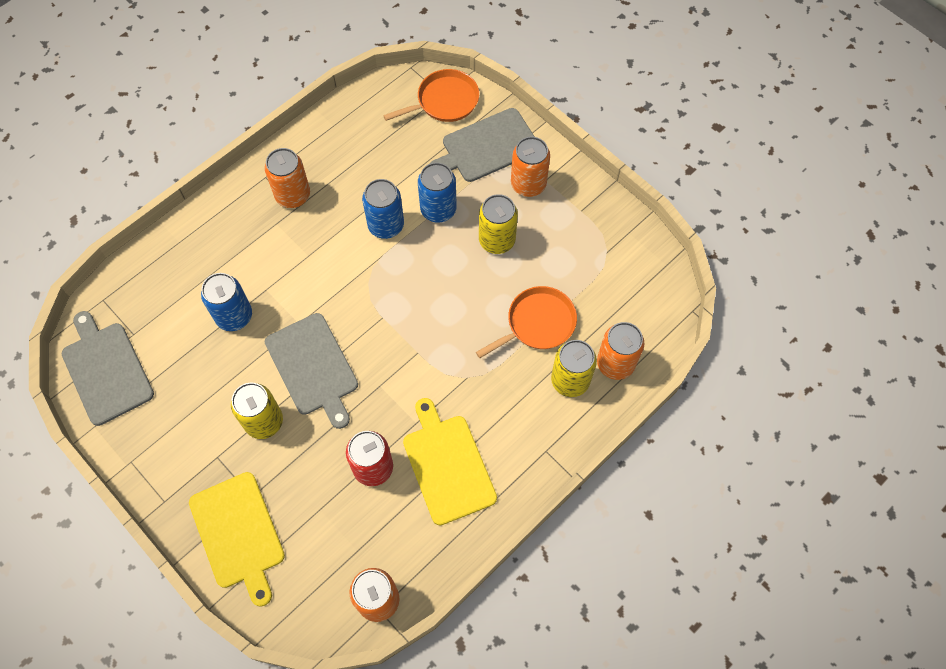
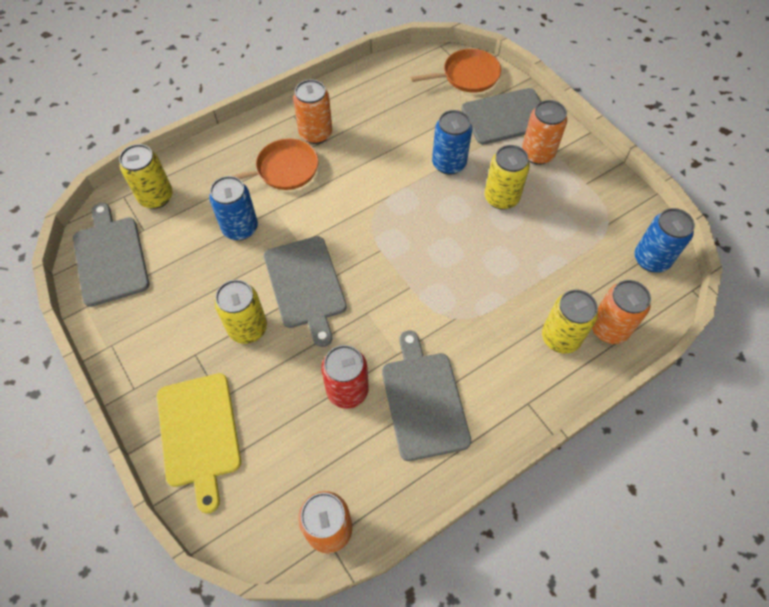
camera: 10 degrees right, 5 degrees down
blue can [362,179,404,239] -> blue can moved to [635,208,695,272]
yellow cutting board [403,398,497,525] -> grey cutting board [382,331,471,461]
orange pan [476,286,577,358] -> orange pan moved to [232,139,319,190]
none -> yellow can [119,144,173,209]

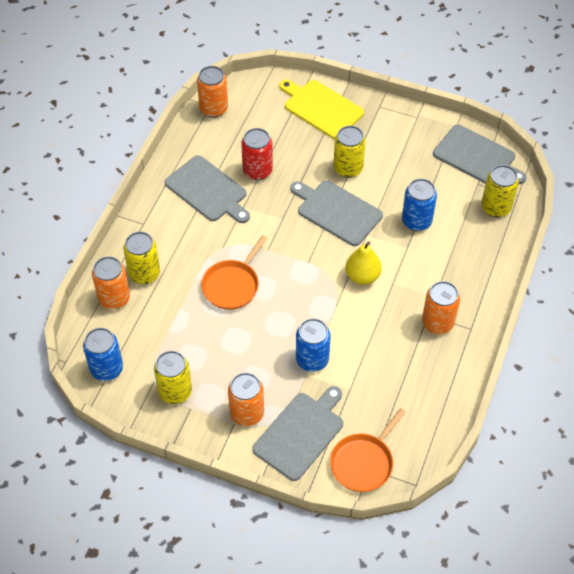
camera: 145 degrees right, 5 degrees down
orange pan [232,139,319,190] -> orange pan moved to [201,235,267,310]
yellow can [485,145,530,210] -> yellow can moved to [154,351,192,404]
none -> yellow pear [345,241,382,285]

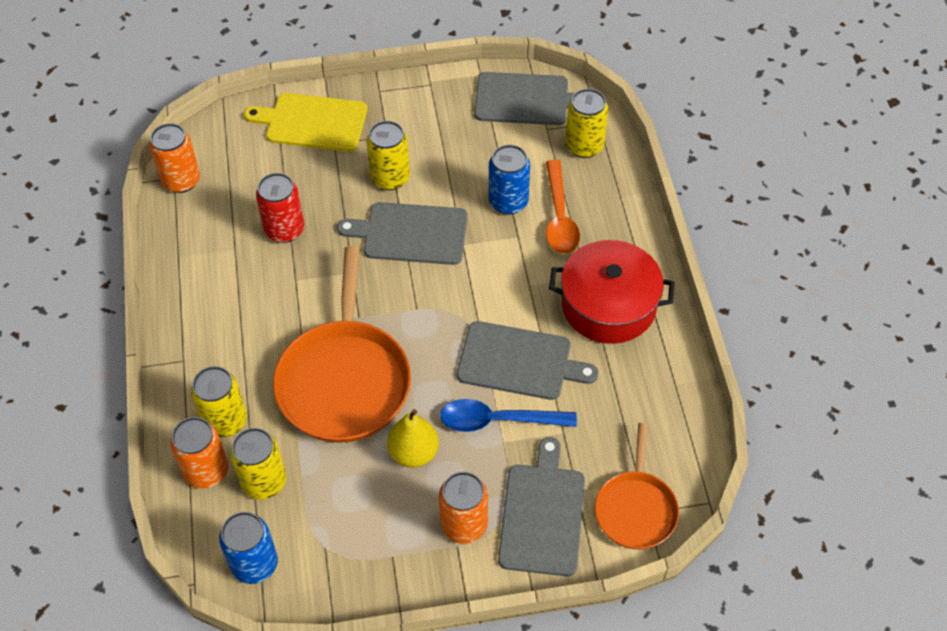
camera: 30 degrees left, 0 degrees up
yellow can [154,351,192,404] -> yellow can moved to [230,428,286,500]
grey cutting board [165,155,250,223] -> grey cutting board moved to [457,321,598,400]
orange pan [201,235,267,310] -> orange pan [273,246,411,443], size x1.74
blue can [296,318,331,372] -> blue spoon [440,399,577,432]
yellow pear [345,241,382,285] -> yellow pear moved to [387,409,439,468]
orange can [422,281,460,334] -> red pot [549,240,675,344]
none -> orange spoon [546,160,580,254]

